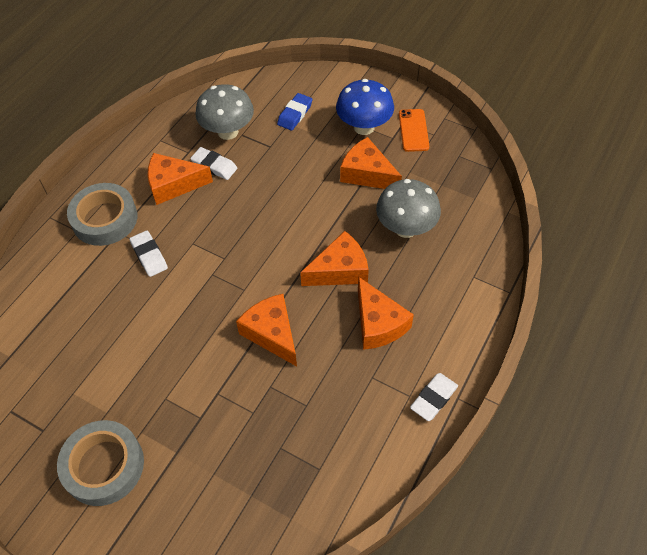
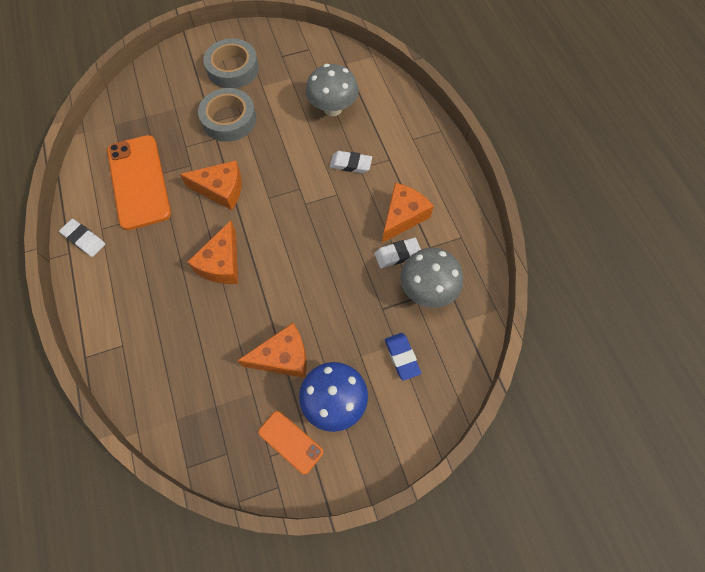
camera: 130 degrees right, 10 degrees up
grey tape [67,183,137,246] -> grey tape moved to [198,88,256,142]
orange cheese [358,277,414,350] -> none
grey mushroom [376,179,441,238] -> grey mushroom moved to [306,64,359,116]
white eraser [410,373,458,421] -> white eraser turned 45 degrees counterclockwise [59,219,105,257]
none -> orange phone [107,135,171,230]

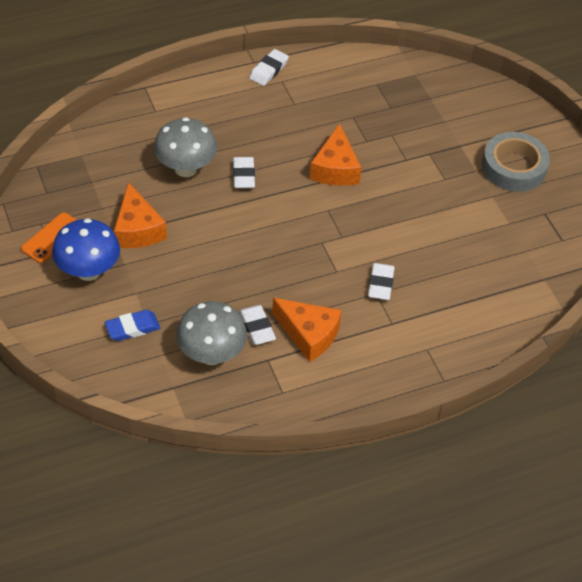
camera: 85 degrees right, 15 degrees down
orange phone [107,135,171,230] -> none
orange cheese [188,221,238,284] -> white eraser [233,157,255,188]
grey tape [198,88,256,142] -> none
grey mushroom [306,64,359,116] -> grey mushroom moved to [154,117,217,177]

